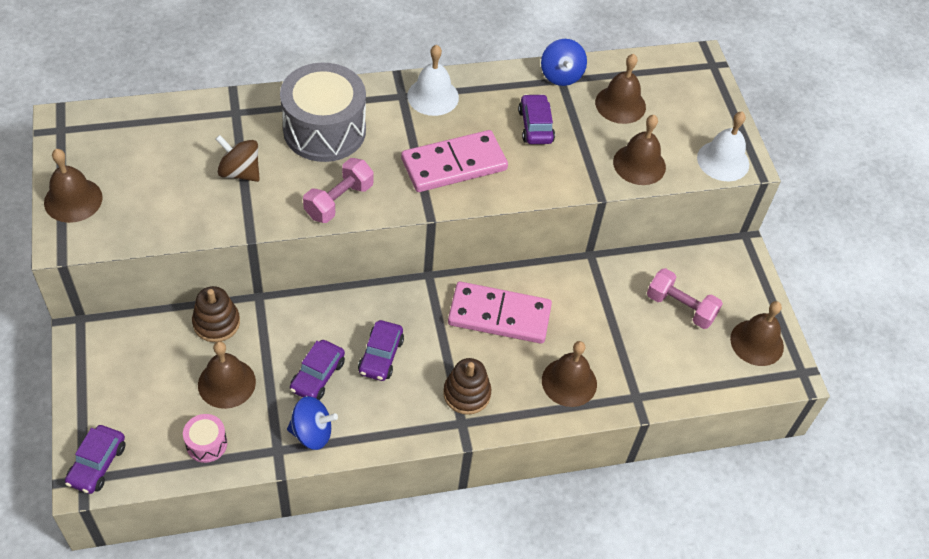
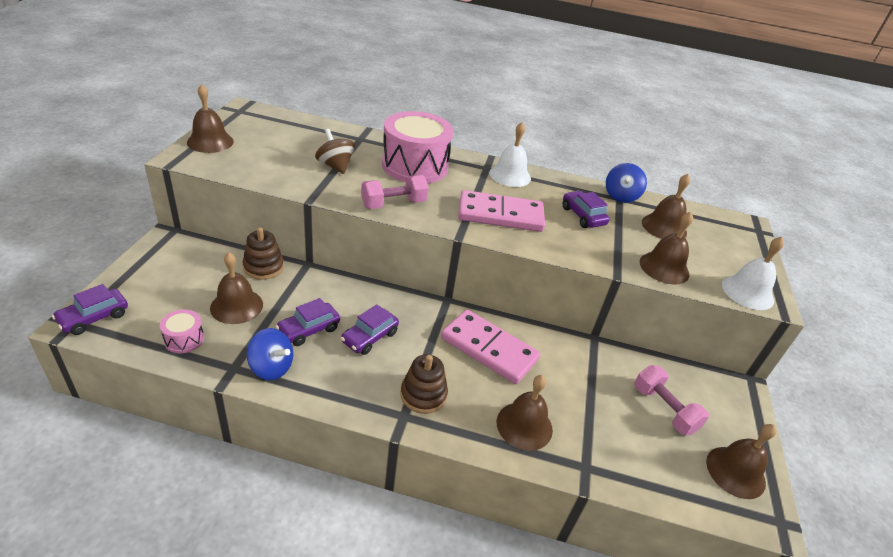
camera: 25 degrees right, 15 degrees down
grey drum [280,63,366,162] -> pink drum [382,111,453,184]
purple car [518,94,555,144] -> purple car turned 45 degrees counterclockwise [562,191,610,228]

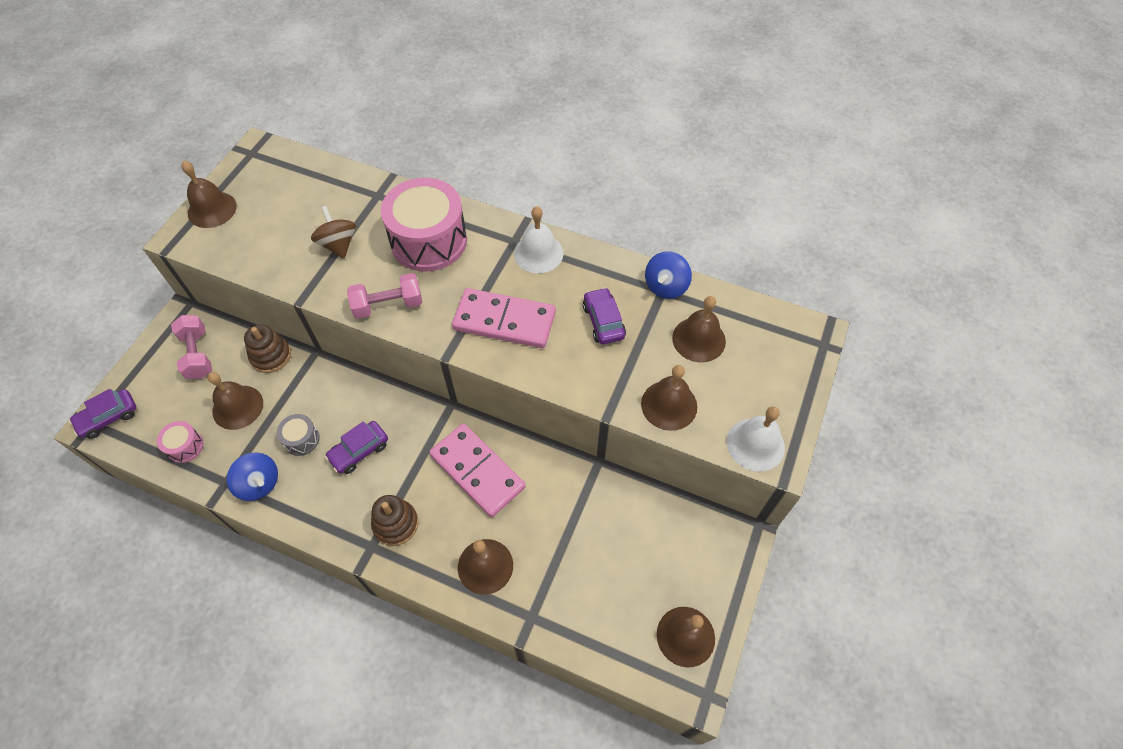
camera: 15 degrees right, 20 degrees up
purple car [276,298,340,346] -> grey drum [277,414,320,456]
pink dumbbell [634,365,709,435] -> pink dumbbell moved to [171,315,212,379]

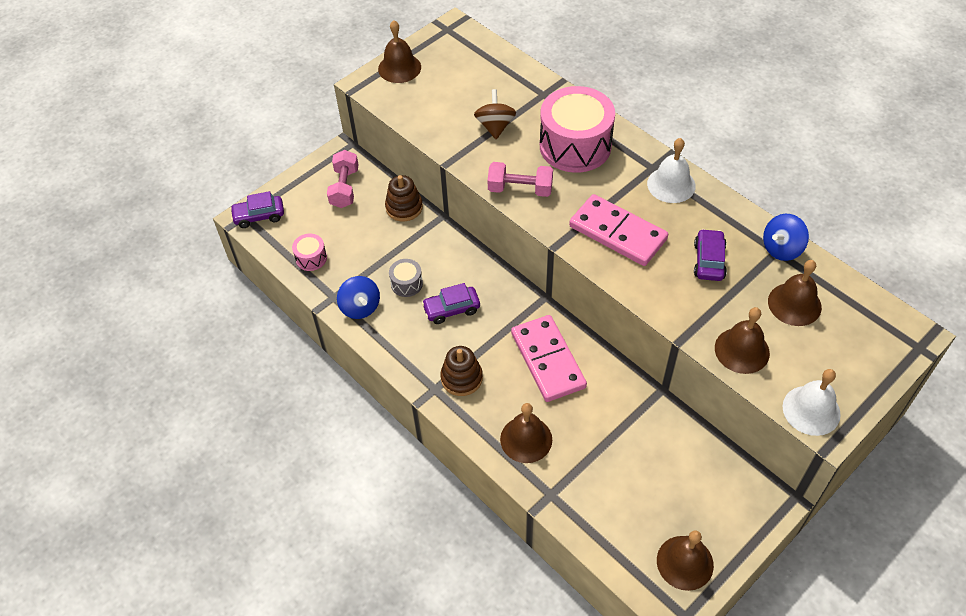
camera: 25 degrees right, 5 degrees down
brown bell [208,372,263,430] -> none

